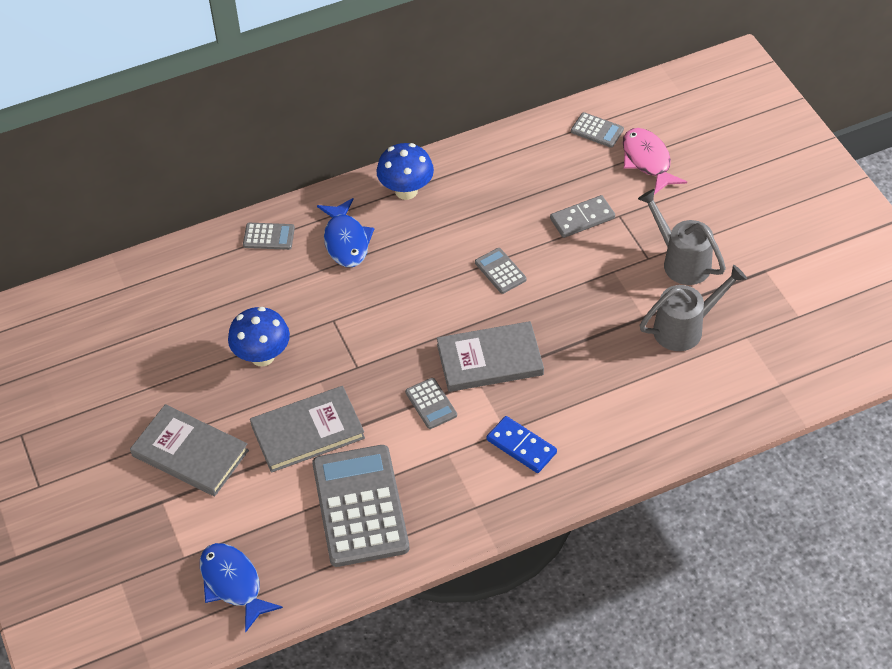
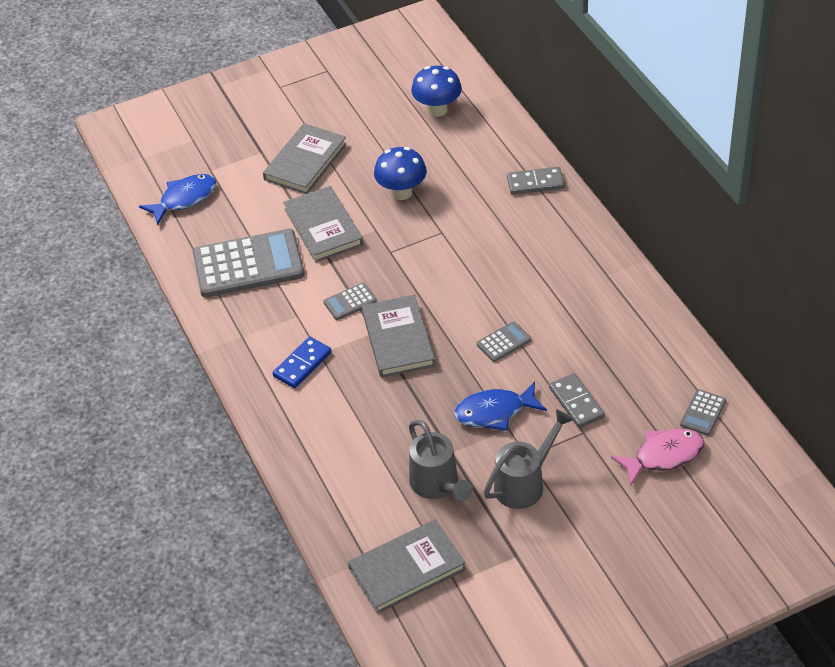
camera: 90 degrees right, 5 degrees down
grey calculator [243,223,295,250] -> grey domino [507,167,564,195]
blue fish [317,198,374,267] -> blue fish moved to [454,381,547,431]
blue mushroom [376,143,434,200] -> blue mushroom moved to [411,66,462,117]
none -> grey book [348,519,466,614]

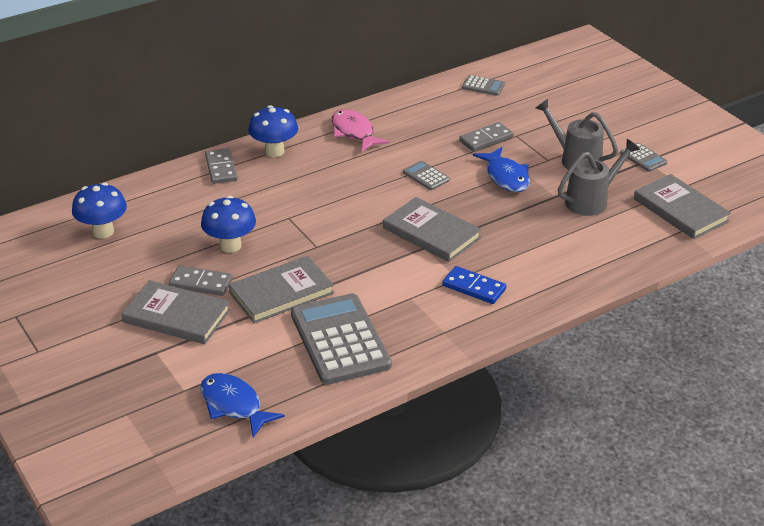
camera: 100 degrees left, 10 degrees down
grey calculator [323,283,377,320] -> grey calculator moved to [620,143,667,172]
grey book [362,295,435,378] -> grey book turned 60 degrees clockwise [383,197,482,262]
pink fish [611,429,704,487] -> pink fish moved to [331,109,389,152]
none -> grey domino [169,266,233,296]
none -> blue mushroom [248,105,298,157]

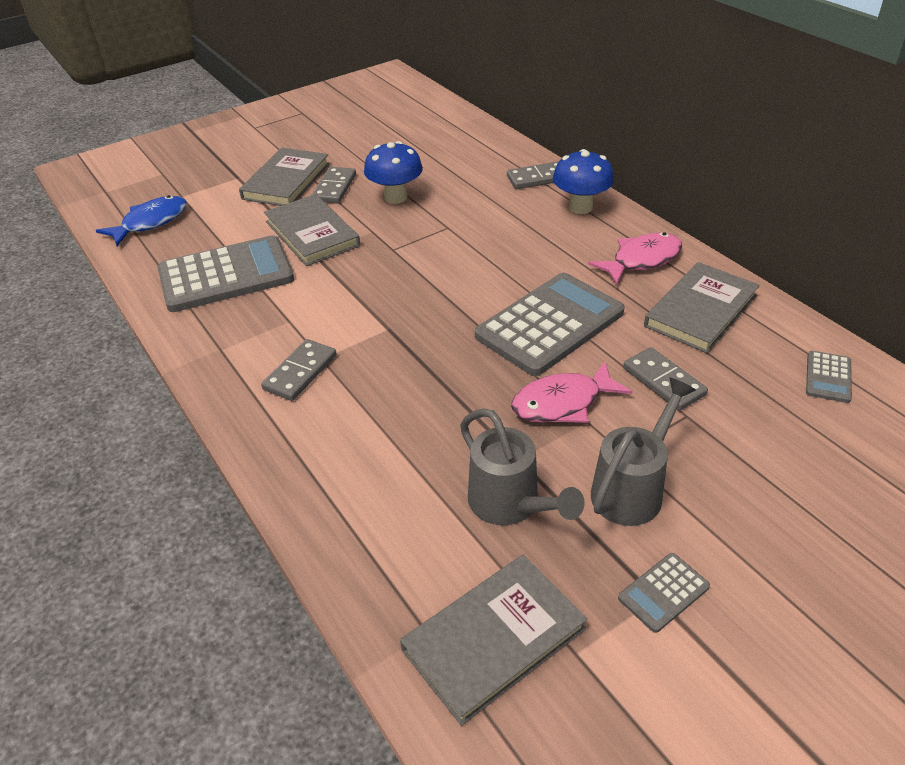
camera: 90 degrees right, 5 degrees up
blue mushroom [72,183,127,238] -> none
grey book [383,197,482,262] -> grey book moved to [644,262,760,353]
grey calculator [403,161,450,190] -> grey calculator [475,273,625,376], size x2.28
blue domino [442,266,506,304] -> grey domino [261,339,337,401]
blue fish [473,147,530,192] -> pink fish [511,361,633,423]

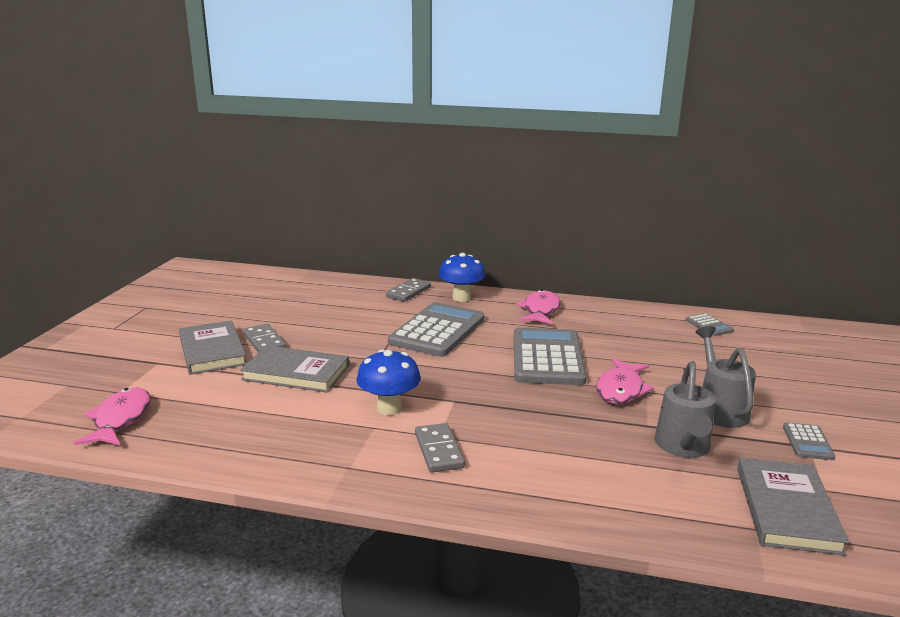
camera: 45 degrees left, 20 degrees down
blue fish [96,195,187,246] -> pink fish [74,388,151,445]
grey calculator [158,235,294,312] -> grey calculator moved to [388,302,484,357]
blue mushroom [364,141,423,204] -> blue mushroom moved to [356,350,421,415]
grey watering can [460,408,585,526] -> grey watering can turned 90 degrees clockwise [655,361,715,458]
grey domino [623,347,708,411] -> none
grey book [644,262,760,353] -> none

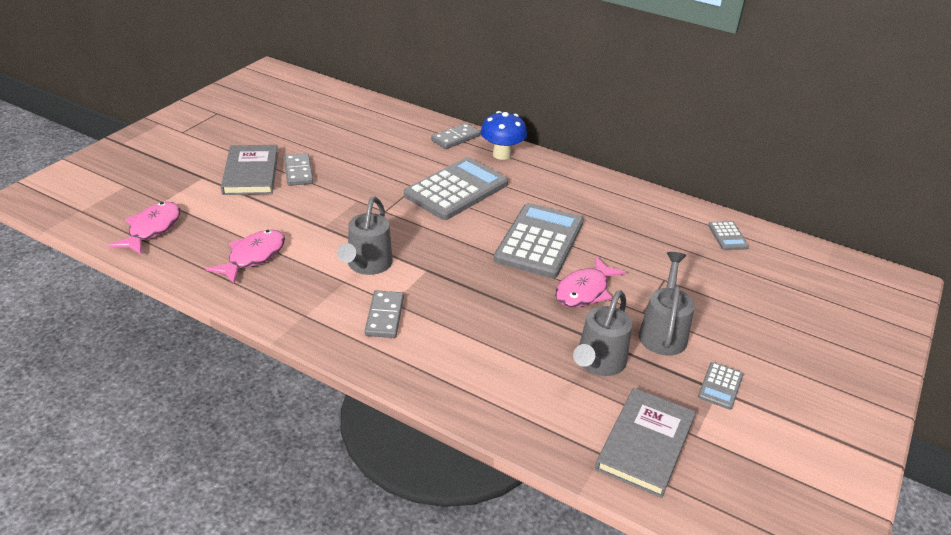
camera: 15 degrees right, 15 degrees up
grey book [240,345,349,393] -> none
blue mushroom [356,350,421,415] -> grey watering can [337,197,393,275]
pink fish [516,290,561,325] -> pink fish moved to [206,230,285,284]

